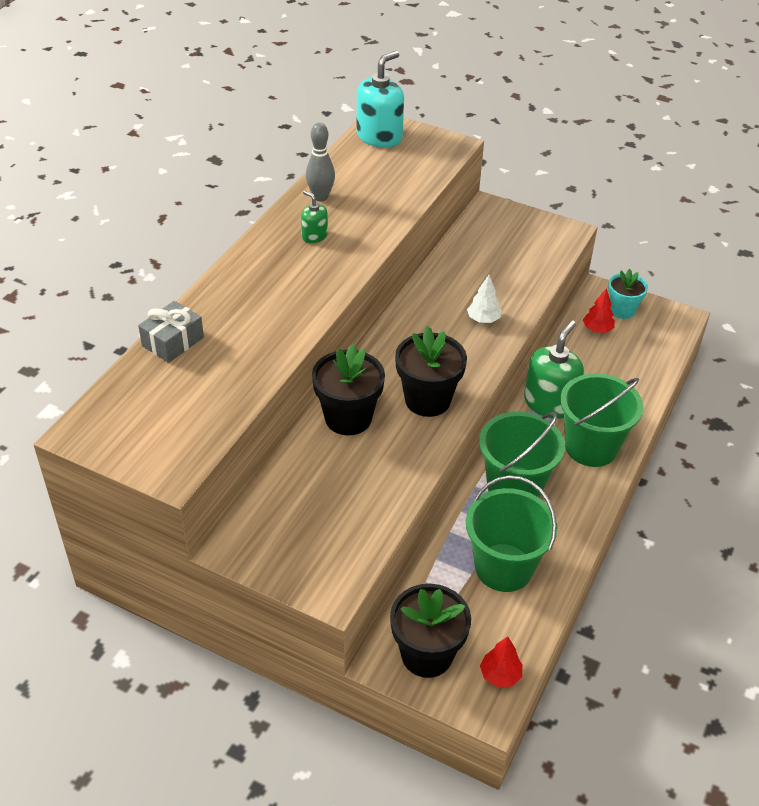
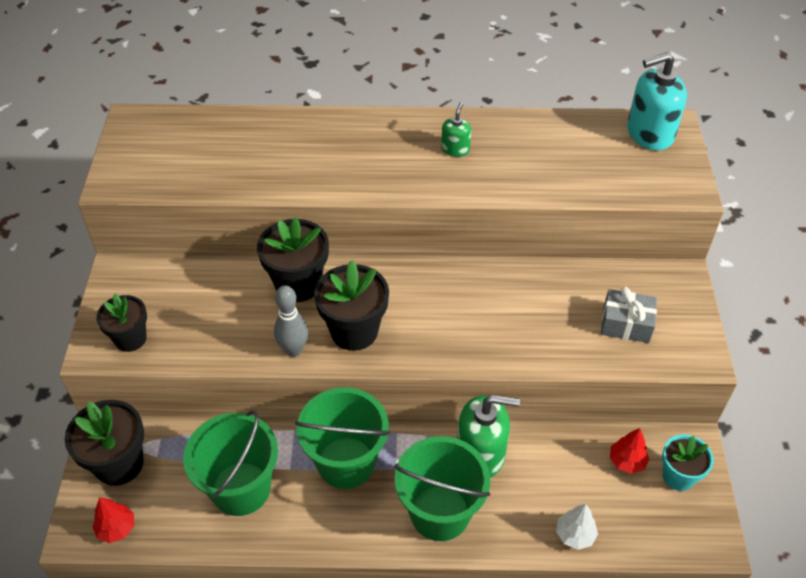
camera: 65 degrees right, 5 degrees up
grey gift [138,301,204,363] -> grey gift moved to [601,287,657,343]
grey bowling pin [306,122,335,201] -> grey bowling pin moved to [274,285,308,357]
turquoise soap dispenser [357,51,404,148] -> turquoise soap dispenser turned 150 degrees clockwise [627,52,687,150]
white tree [467,275,502,323] -> white tree moved to [556,504,598,550]
none -> black flower pot [96,294,147,352]

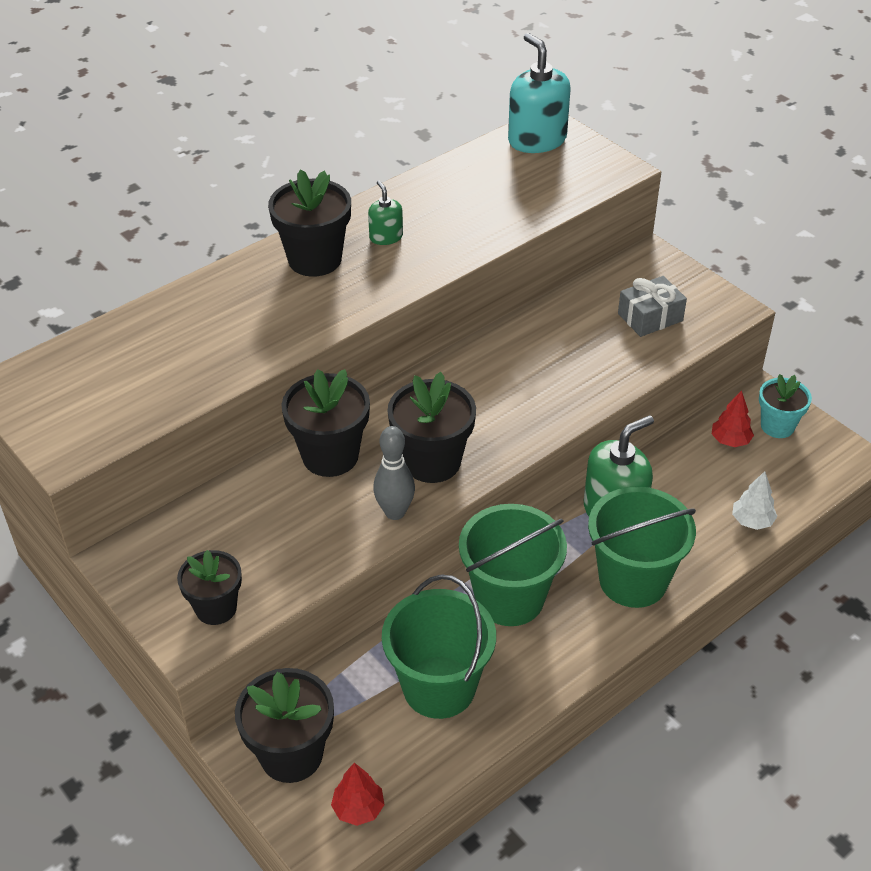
camera: 40 degrees left, 5 degrees down
turquoise soap dispenser [627,52,687,150] -> turquoise soap dispenser turned 120 degrees clockwise [508,33,571,153]
none -> black flower pot [268,169,351,277]

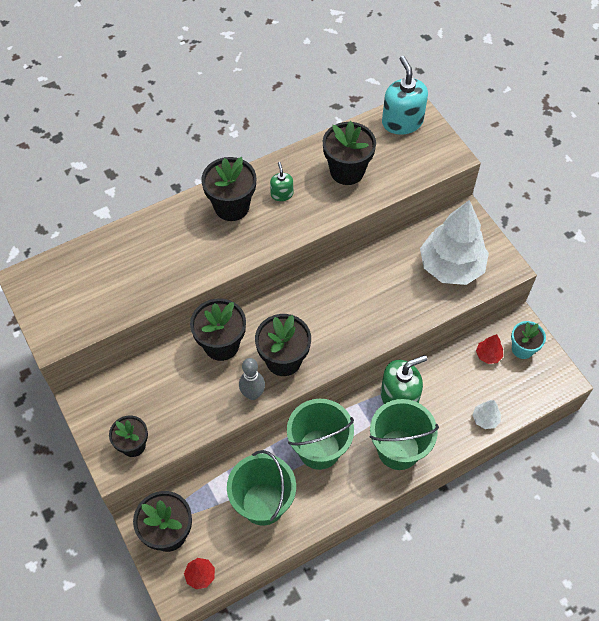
camera: 10 degrees right, 15 degrees up
grey gift [618,276,687,337] -> white tree [420,200,489,285]
none -> black flower pot [323,121,376,185]

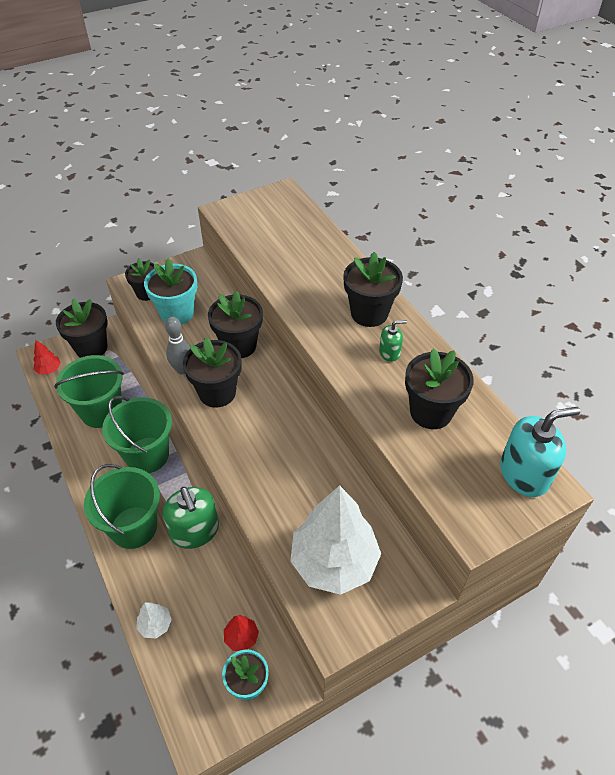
camera: 90 degrees right, 10 degrees down
none -> turquoise flower pot [144,258,197,325]

